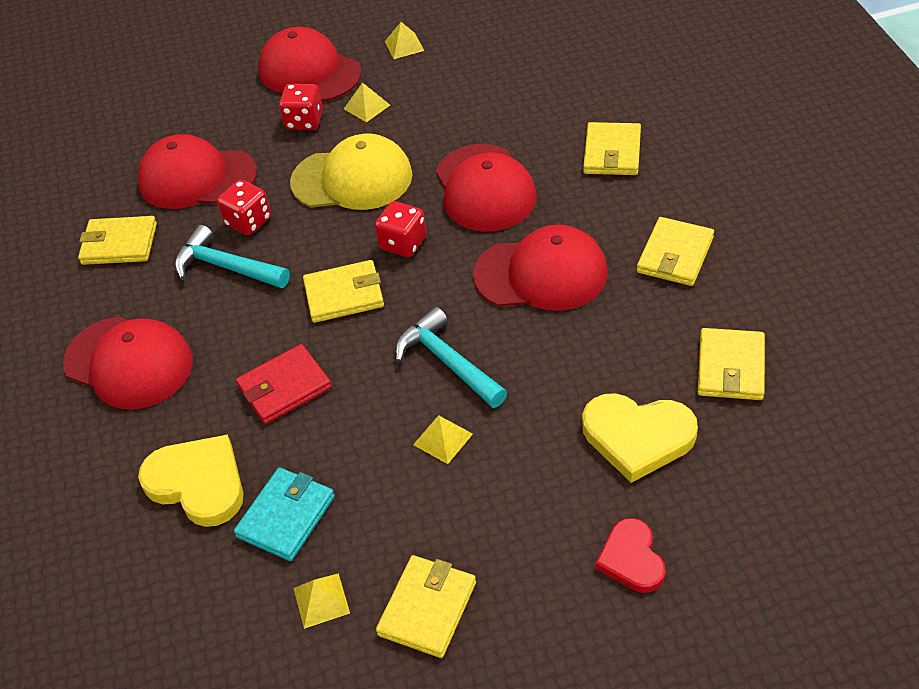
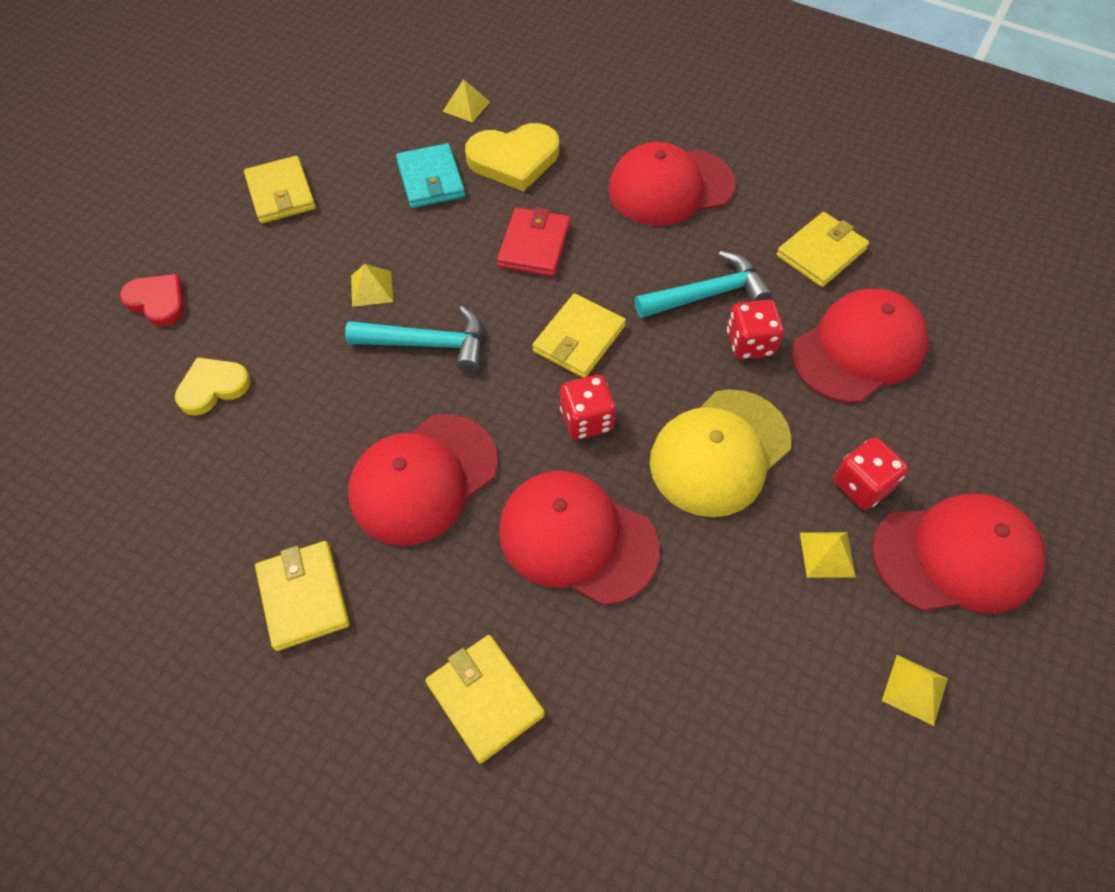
camera: 130 degrees right, 10 degrees up
yellow pyramid [294,573,350,629] -> yellow pyramid moved to [443,79,490,123]
yellow heart [582,393,698,483] -> yellow heart [175,357,251,415], size x0.65
yellow wallet [698,328,765,400] -> none

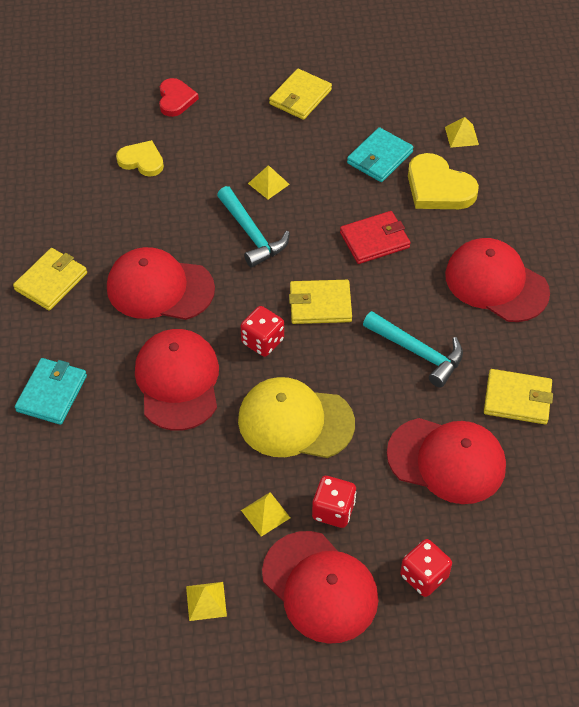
camera: 55 degrees right, 5 degrees down
yellow wallet [425,635,545,763] -> turquoise wallet [15,358,87,425]
red dice [727,300,784,359] -> red dice moved to [400,539,452,597]

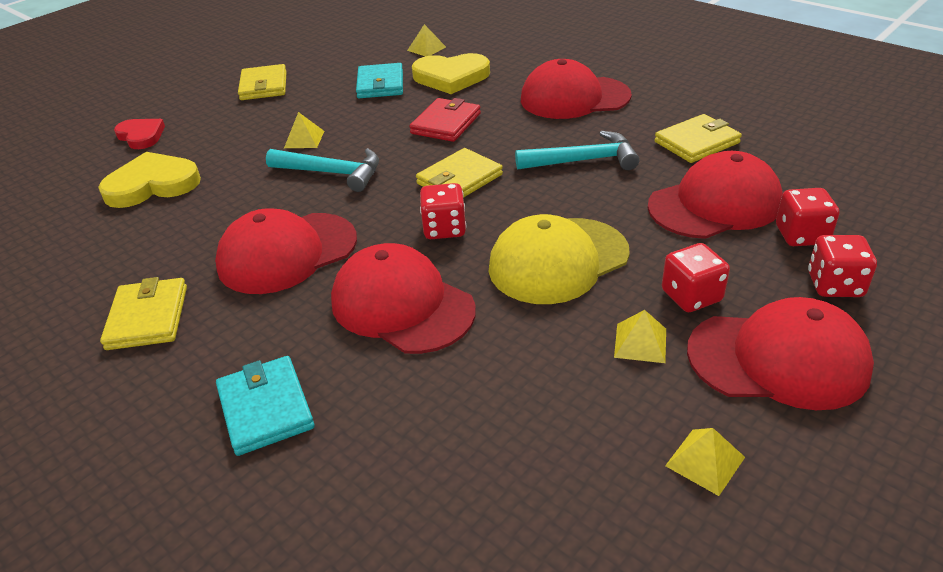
camera: 40 degrees left, 15 degrees down
yellow heart [116,140,164,176] -> yellow heart [98,152,201,208], size x1.55
none -> red dice [776,188,840,246]

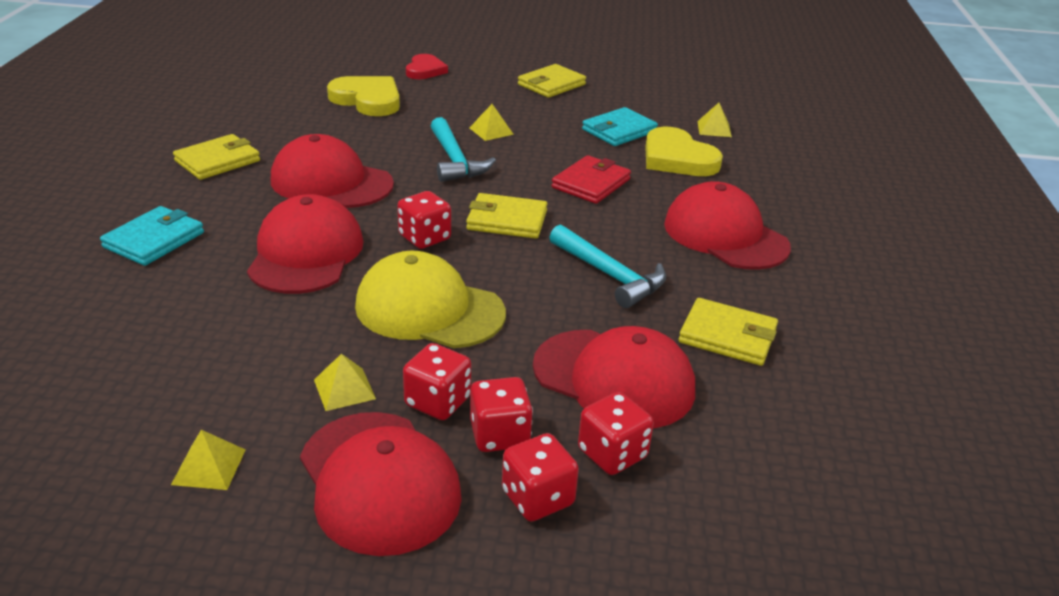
camera: 50 degrees right, 5 degrees down
red wallet [409,98,481,142] -> red wallet turned 45 degrees counterclockwise [551,155,631,204]
none -> red dice [470,377,533,452]

